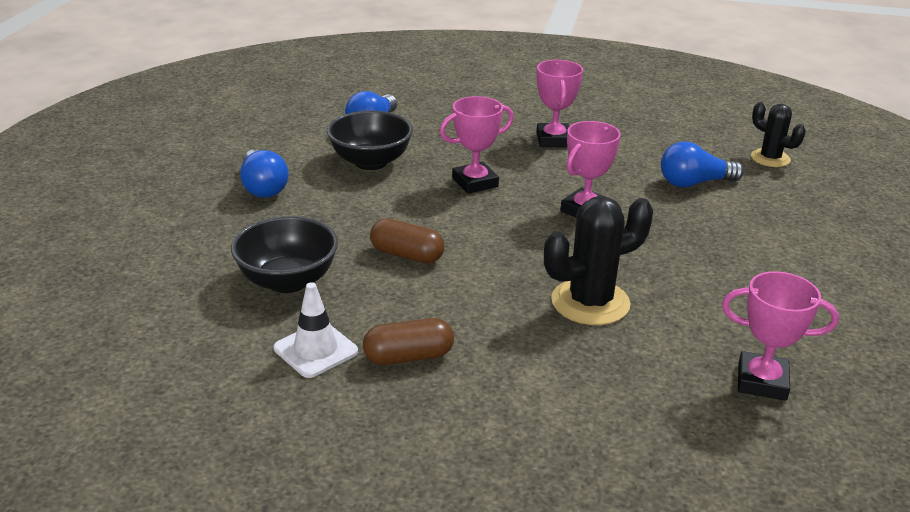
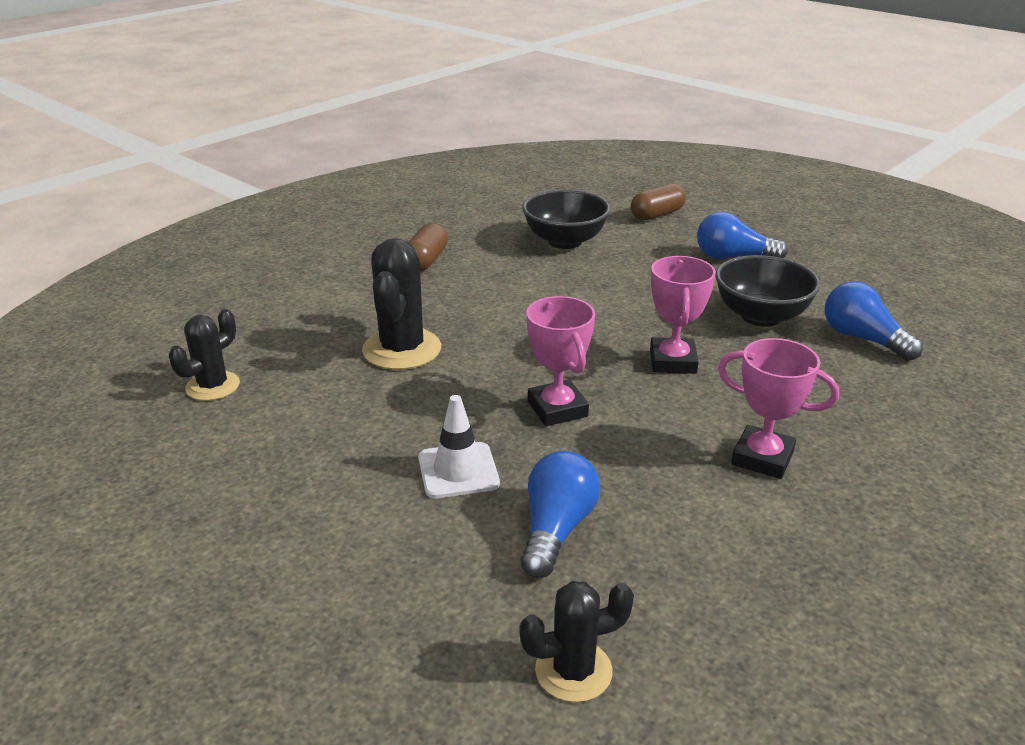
camera: 120 degrees right, 0 degrees up
white traffic cone [274,282,358,378] -> white traffic cone moved to [418,395,500,499]
brown capsule [370,219,445,263] -> brown capsule moved to [631,183,686,221]
pink trophy [722,271,839,401] -> black cactus [169,309,240,401]

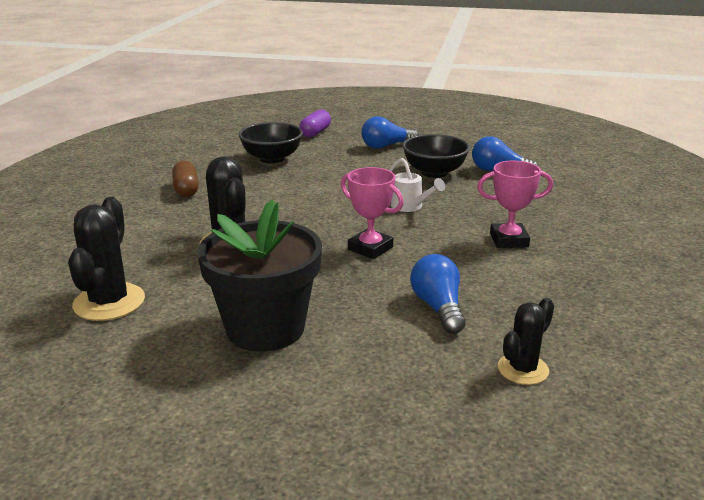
camera: 30 degrees left, 5 degrees down
black cactus [169,309,240,401] -> black cactus [68,197,145,321], size x1.59
white traffic cone [418,395,500,499] -> none
brown capsule [631,183,686,221] -> purple capsule [300,109,331,137]
pink trophy [650,256,716,374] -> white watering can [389,158,445,212]
none -> black flower pot [197,199,322,352]

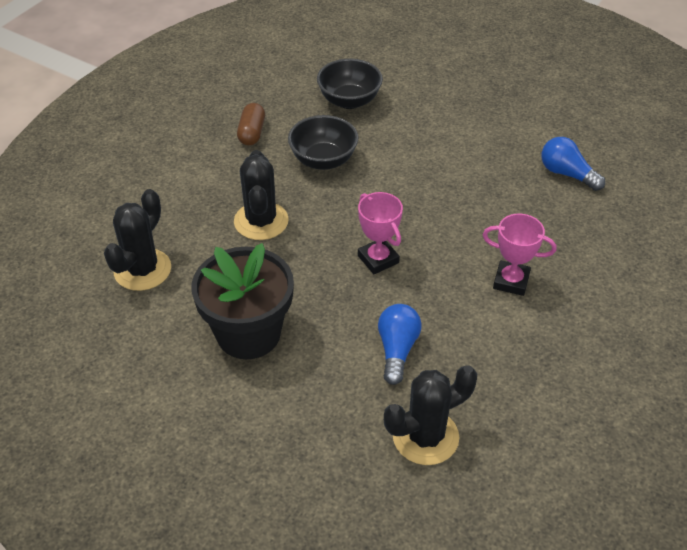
camera: 20 degrees right, 20 degrees up
purple capsule [300,109,331,137] -> none
blue light bulb [361,116,419,149] -> none
white watering can [389,158,445,212] -> none
black bowl [402,134,470,178] -> black bowl moved to [288,115,358,170]
black cactus [498,298,554,385] -> black cactus [384,365,477,465], size x1.59

